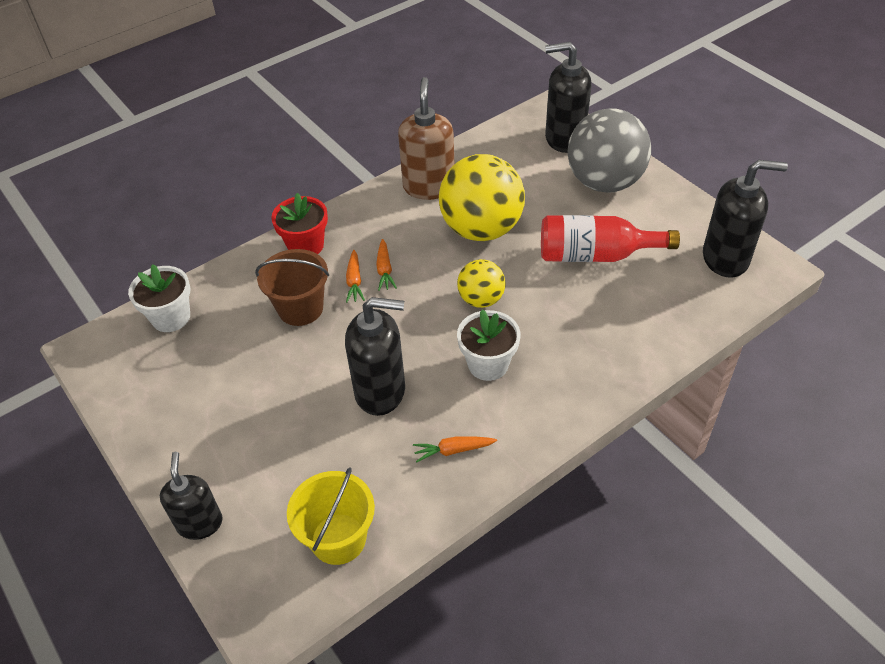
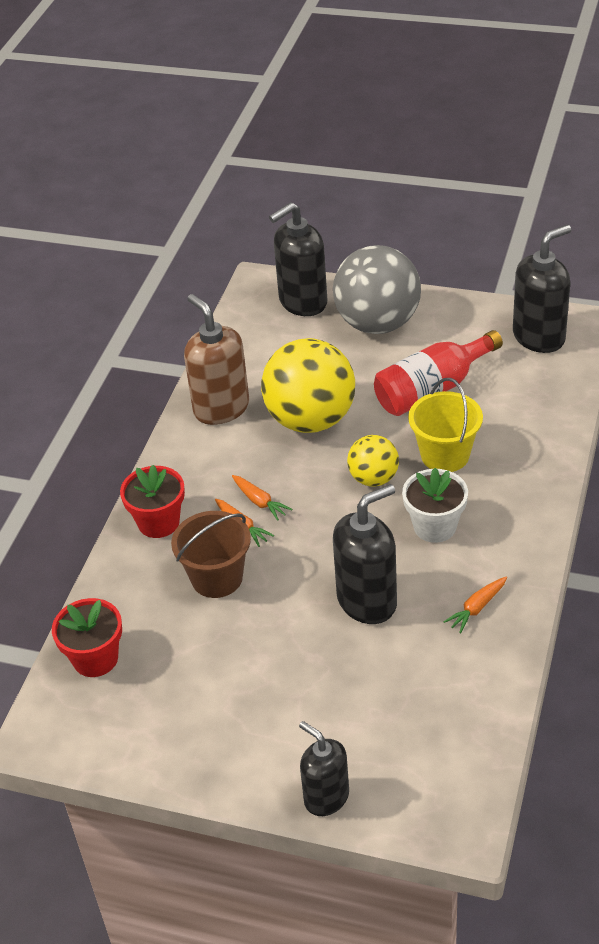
camera: 35 degrees left, 5 degrees down
white flower pot [128,264,190,332] -> red flower pot [52,598,122,677]
yellow bucket [287,467,375,565] -> yellow bucket moved to [408,378,483,472]

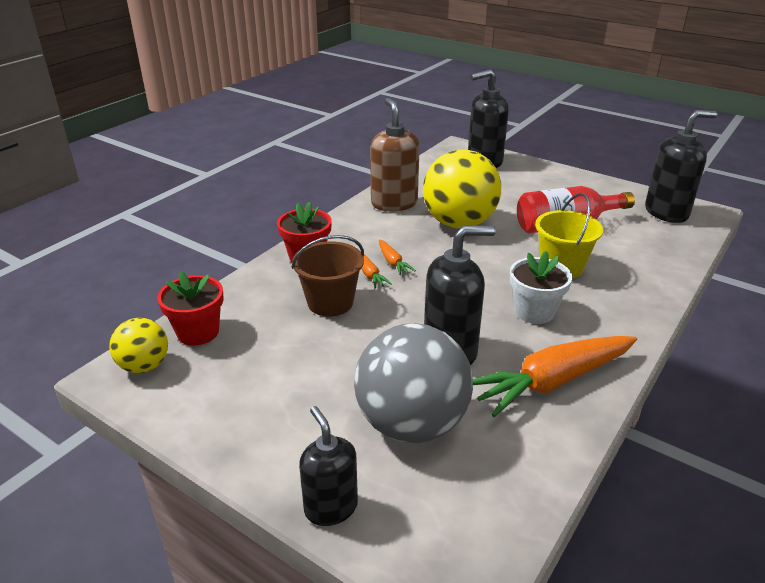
camera: 15 degrees right, 10 degrees down
grey ball [333,245,421,334] -> grey ball moved to [354,324,473,443]
yellow ball [347,435,399,486] -> yellow ball moved to [109,318,168,373]
orange carrot [443,577,507,633] -> orange carrot [473,336,637,417], size x2.29

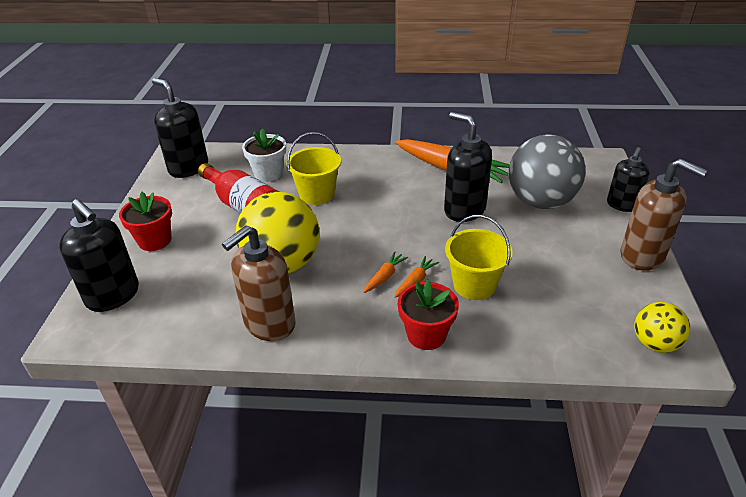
camera: 120 degrees left, 5 degrees up
red flower pot [157,271,224,345] -> red flower pot moved to [119,192,172,251]
brown bucket [292,235,364,316] -> yellow bucket [445,215,513,300]
white flower pot [510,251,572,324] -> white flower pot moved to [242,128,286,182]
none -> brown soap dispenser [621,158,707,271]

